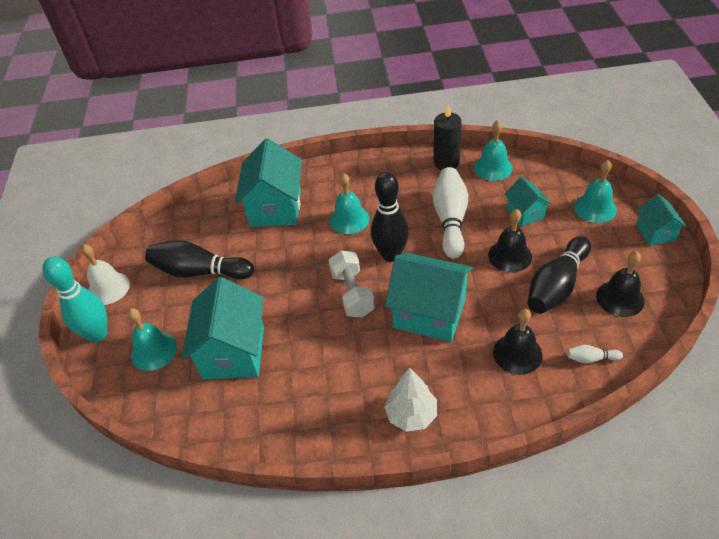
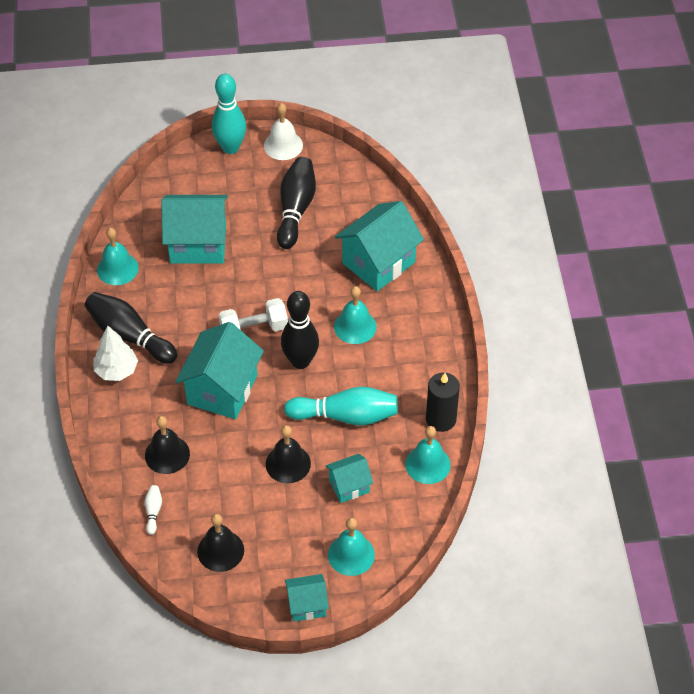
camera: 85 degrees right, 5 degrees up
turquoise bell [127,308,177,371] -> turquoise bell moved to [97,228,139,285]
turquoise house [235,138,302,227] -> turquoise house turned 45 degrees counterclockwise [335,201,424,291]
white bowling pin [433,167,468,259] -> turquoise bowling pin [284,387,398,426]
black bowling pin [527,236,591,314] -> black bowling pin moved to [85,292,178,364]

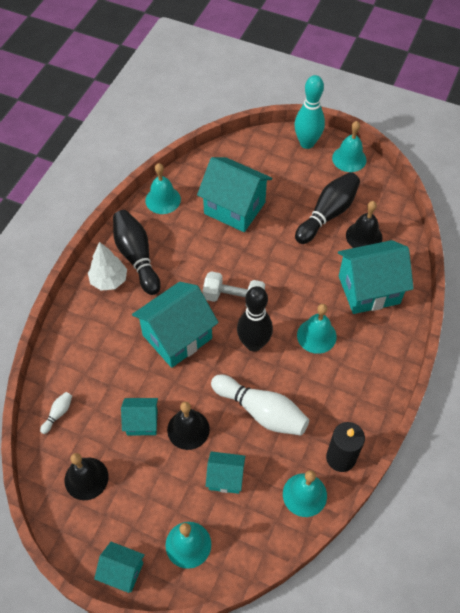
camera: 30 degrees right, 5 degrees up
black bell [145,416,190,474] -> black bell moved to [346,201,383,248]
white bell [264,103,303,160] -> turquoise bell [332,121,366,172]
turquoise bowling pin [284,387,398,426] -> white bowling pin [211,375,309,436]
none -> turquoise house [121,398,158,435]

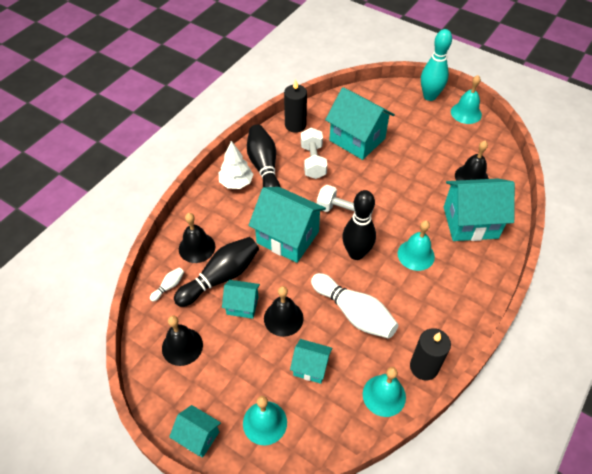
camera: 10 degrees right, 5 degrees down
turquoise house [132,282,219,368] -> turquoise house turned 60 degrees clockwise [248,187,326,263]
turquoise bell [145,163,181,214] -> black candle [284,79,307,133]
black bowling pin [295,172,360,244] -> black bowling pin moved to [174,237,259,307]
none -> black bell [179,213,215,263]
none -> white dumbbell [301,128,327,179]

